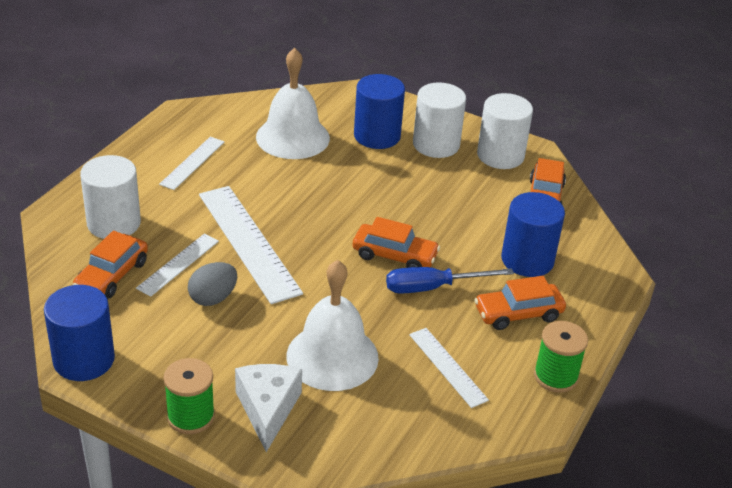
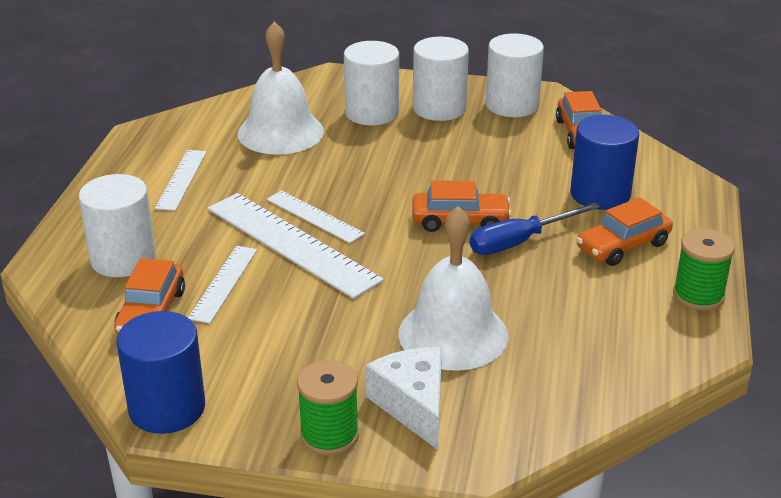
camera: 15 degrees left, 5 degrees down
grey egg [188,262,237,306] -> none
blue cylinder [354,74,405,149] -> white cylinder [344,41,399,125]
white ruler [409,328,489,408] -> white ruler moved to [267,190,365,243]

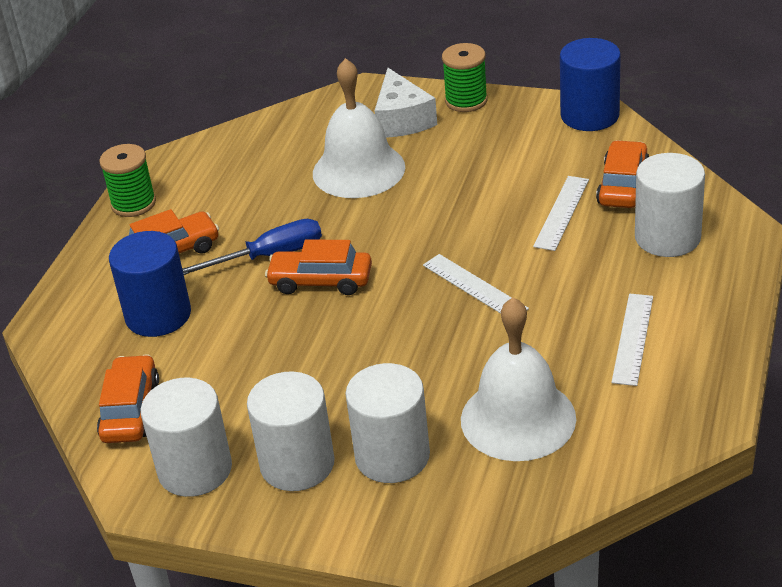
camera: 170 degrees left, 5 degrees up
white ruler [208,193,384,299] -> none

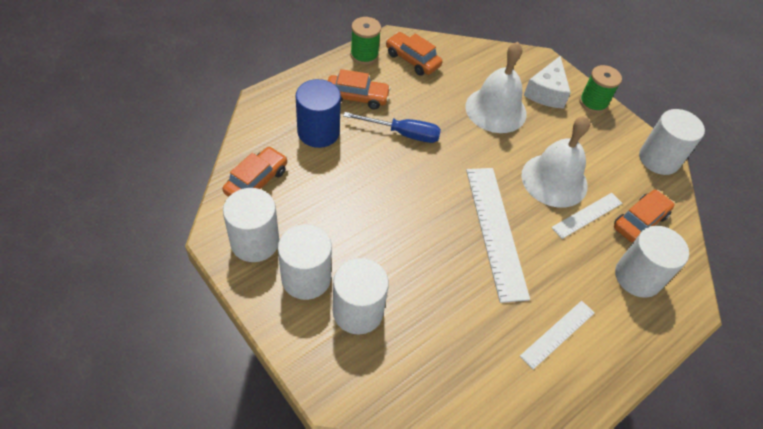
camera: 25 degrees right, 15 degrees up
orange car [265,239,372,295] -> orange car moved to [386,32,442,76]
white ruler [423,254,529,314] -> white ruler [466,168,530,303], size x1.81
white bell [461,297,576,461] -> white bell moved to [521,115,591,207]
blue cylinder [560,38,621,131] -> white cylinder [639,109,705,175]

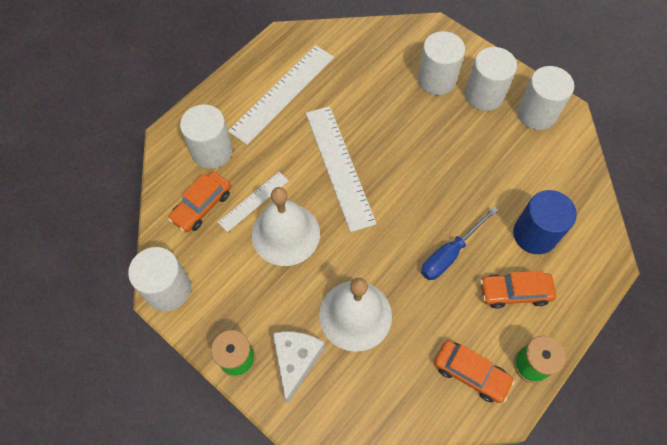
camera: 175 degrees right, 10 degrees up
orange car [222,146,287,197] -> none
blue screwdriver [343,112,441,143] -> blue screwdriver turned 45 degrees counterclockwise [421,207,498,280]
white ruler [520,301,595,369] -> white ruler [228,45,334,145], size x1.81

